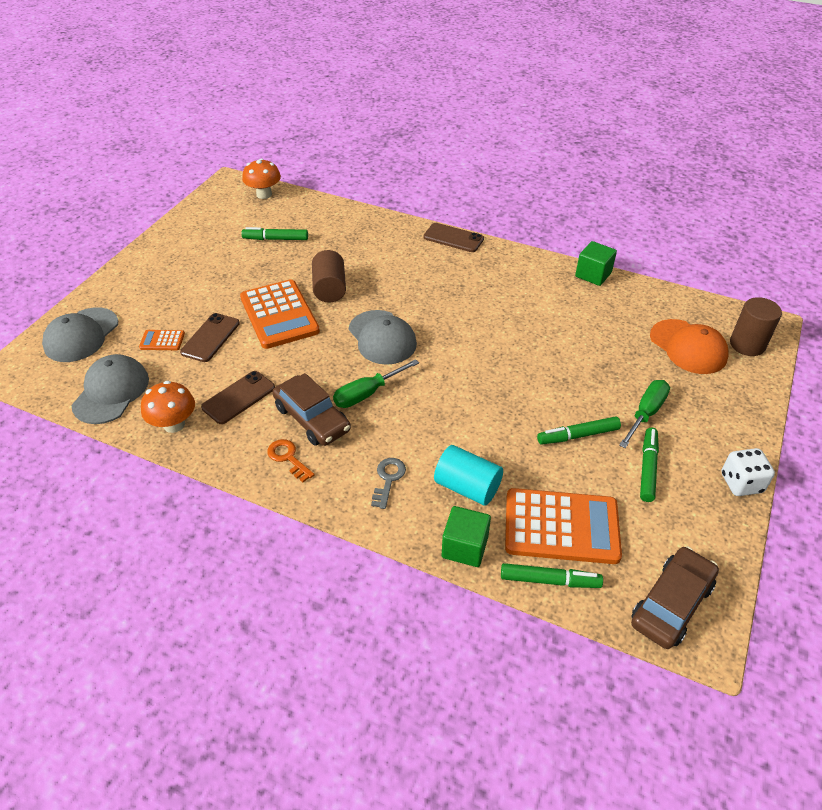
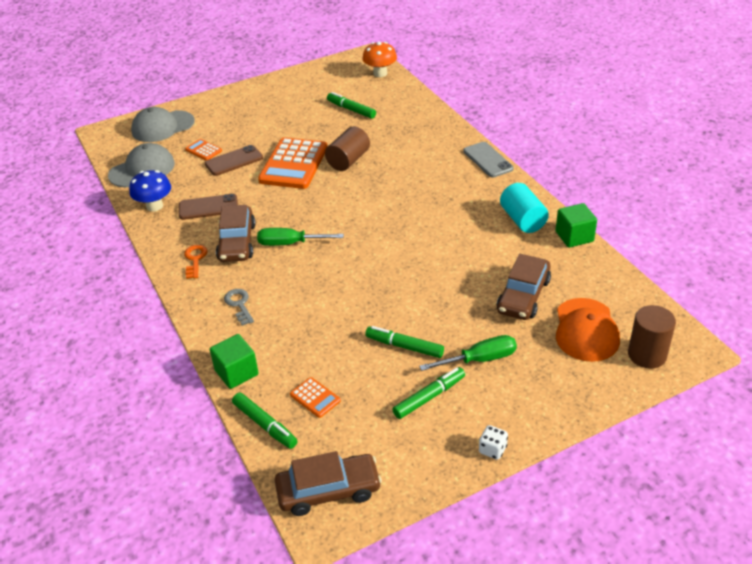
camera: 40 degrees right, 5 degrees down
orange mushroom [141,381,195,433] -> blue mushroom [129,170,171,211]
grey cap [349,310,417,365] -> none
grey key [371,458,406,509] -> grey key turned 75 degrees counterclockwise [224,289,254,326]
brown phone [423,223,484,252] -> grey phone [463,142,514,178]
turquoise cylinder [434,445,503,505] -> turquoise cylinder moved to [500,183,549,233]
orange calculator [505,488,622,564] -> orange calculator [290,377,341,418], size x0.45
white dice [721,448,775,496] -> white dice [479,425,508,460], size x0.66
none -> brown car [496,254,551,320]

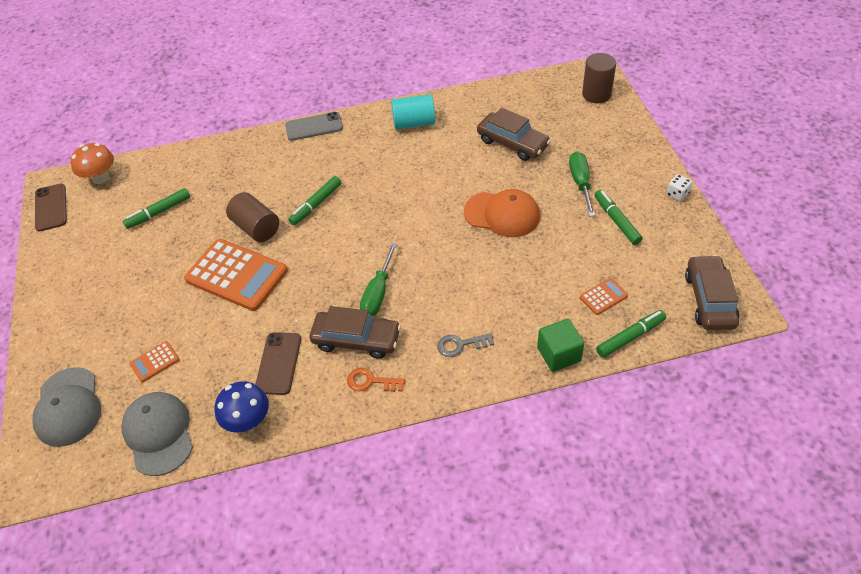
camera: 75 degrees left, 10 degrees up
brown phone [205,145,263,176] -> brown phone moved to [35,184,67,231]
green marker [365,326,444,358] -> green marker moved to [288,176,341,225]
green cube [556,203,597,248] -> none
orange cap [556,298,620,362] -> orange cap moved to [464,189,540,237]

